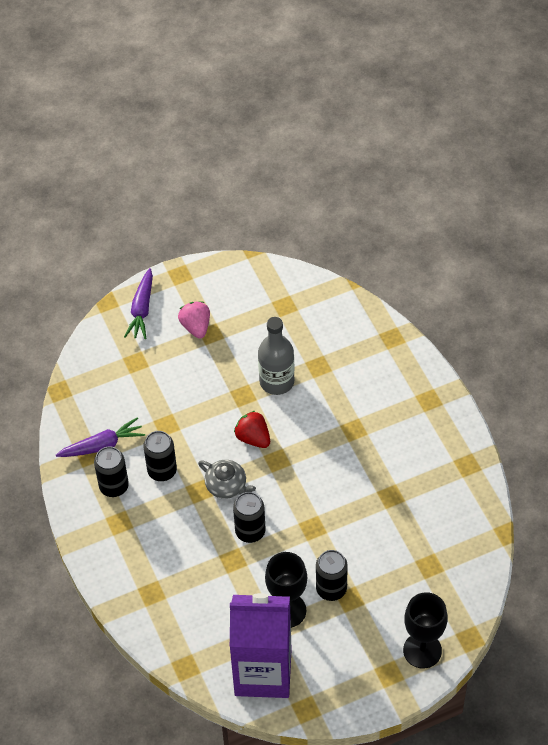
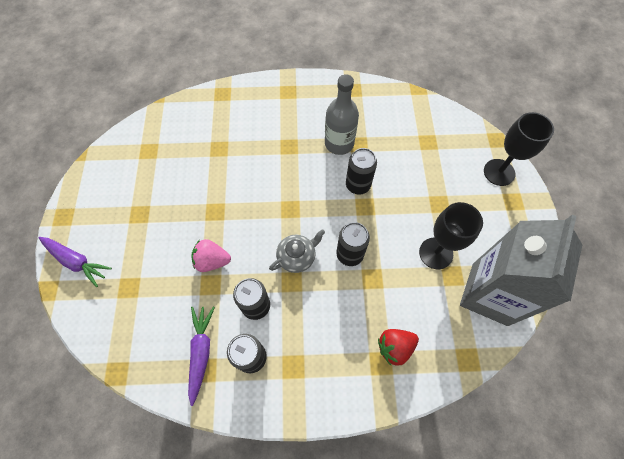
camera: 70 degrees left, 10 degrees up
pink strawberry [178,301,210,339] -> pink strawberry moved to [191,239,231,272]
purple carton [230,593,292,698] -> grey carton [460,215,582,326]
red strawberry [234,411,270,448] -> red strawberry moved to [378,329,419,365]
grey bottle [258,317,294,395] -> grey bottle moved to [325,74,359,155]
black can [316,550,348,601] -> black can moved to [346,148,377,195]

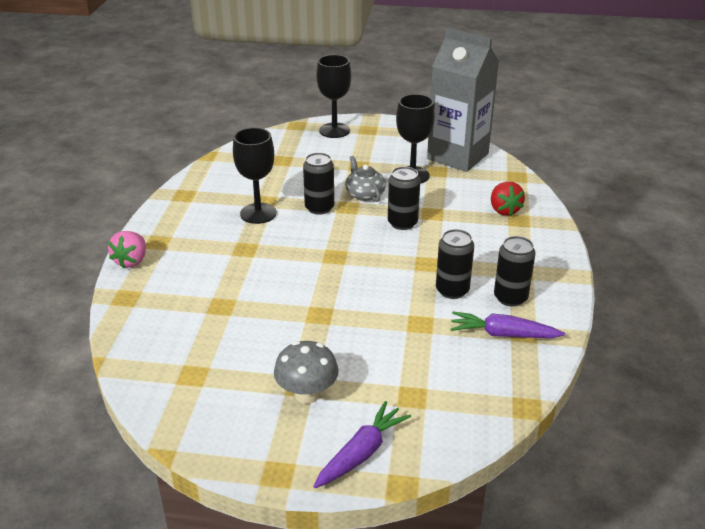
camera: 80 degrees left, 30 degrees down
pink strawberry [191,239,231,272] -> pink strawberry moved to [108,231,146,268]
grey teapot [269,229,325,273] -> grey teapot moved to [345,156,386,202]
grey bottle [325,74,359,155] -> black goblet [233,127,277,224]
none -> grey mushroom [274,341,339,404]

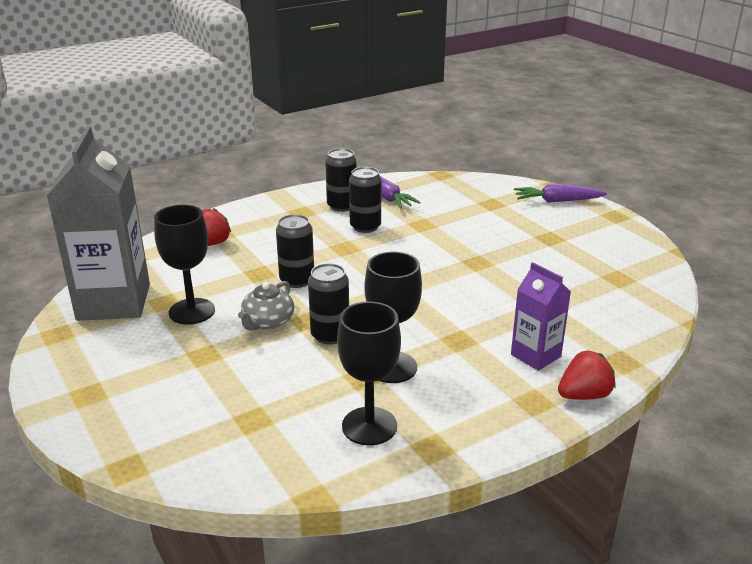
camera: 130 degrees left, 5 degrees down
pink strawberry [108,231,146,268] -> red strawberry [558,351,616,400]
grey mushroom [274,341,339,404] -> none
black goblet [316,55,351,138] -> black goblet moved to [337,301,401,445]
none -> purple carton [511,262,571,371]

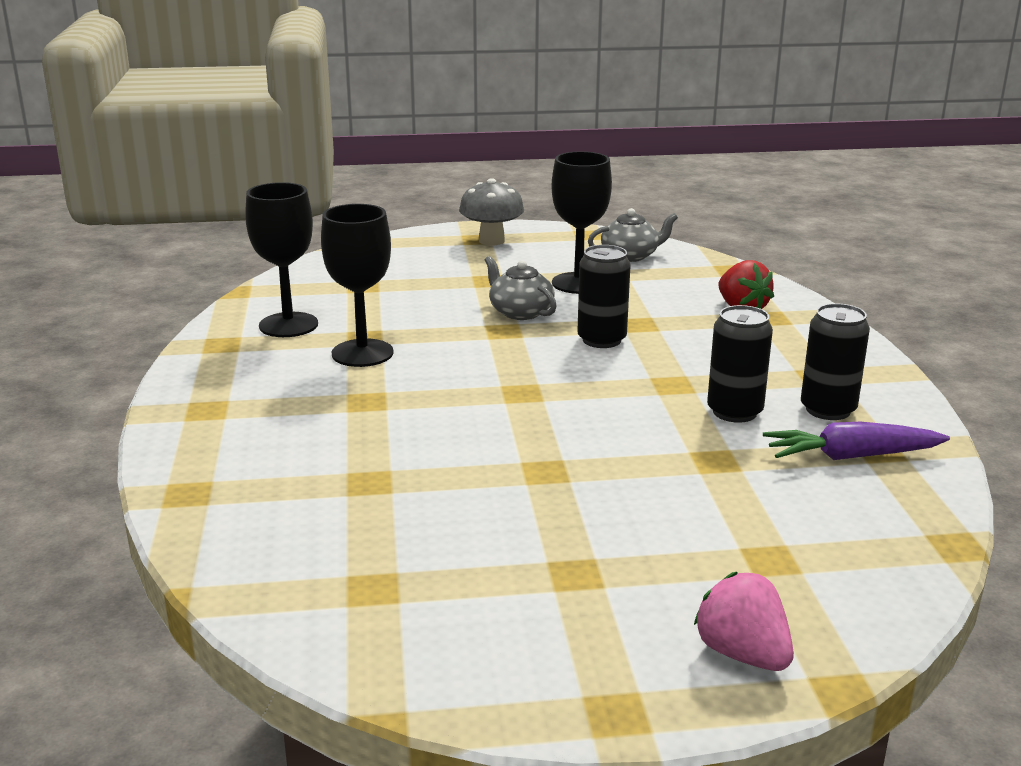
camera: 115 degrees right, 5 degrees down
grey carton [47,126,150,321] -> grey teapot [588,208,678,262]
black can [308,263,349,345] -> none
purple carton [511,262,571,371] -> none
purple carrot [514,184,607,203] -> pink strawberry [694,572,794,671]
red strawberry [558,351,616,400] -> none
none -> grey mushroom [459,178,524,245]

